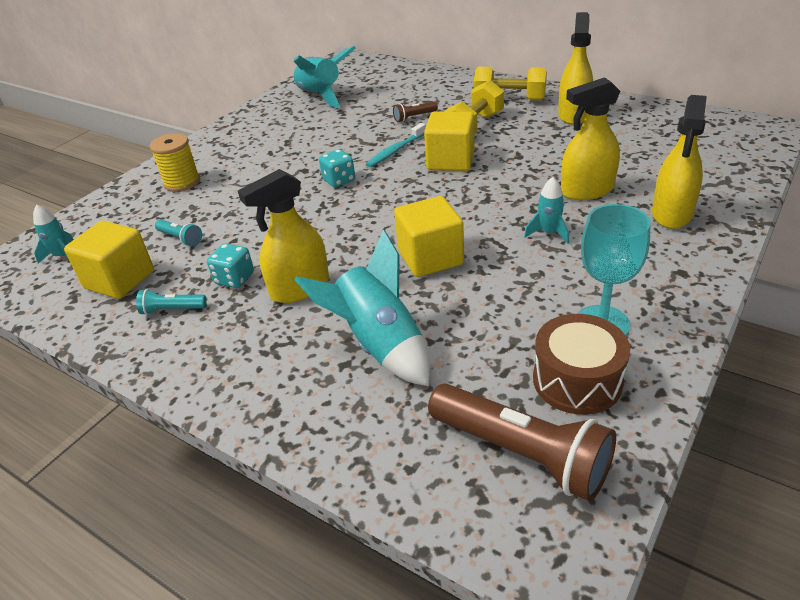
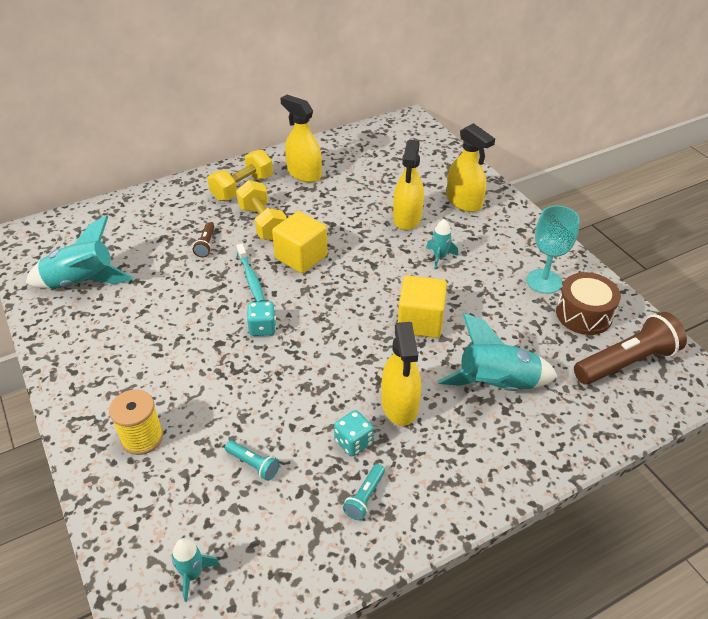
camera: 65 degrees left, 5 degrees up
yellow cube [64,221,154,299] -> none
turquoise flashlight [155,219,202,246] -> turquoise flashlight turned 60 degrees clockwise [225,440,279,481]

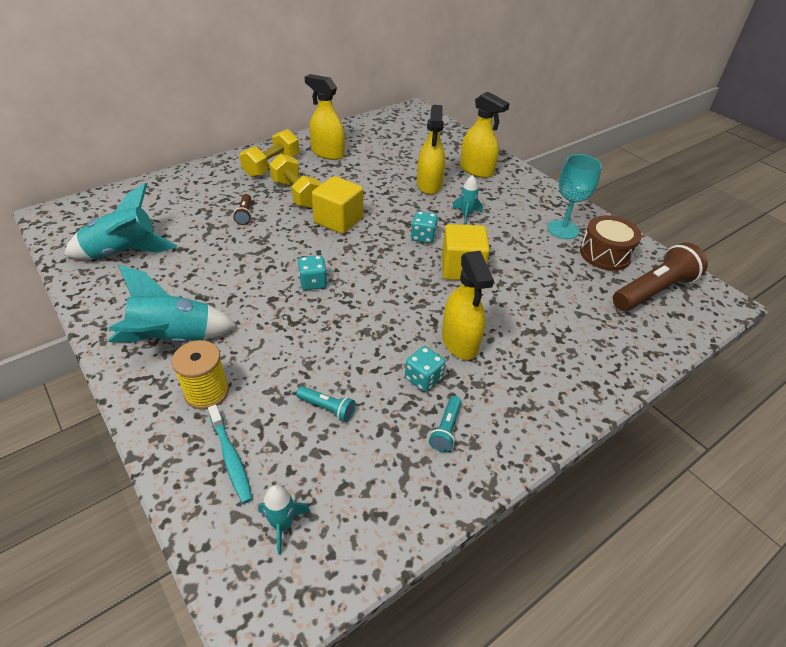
camera: 10 degrees left, 0 degrees up
turquoise toothbrush [237,244,265,302] -> turquoise toothbrush moved to [208,405,253,504]
turquoise rocket [438,313,557,391] -> turquoise rocket moved to [108,265,237,343]
none -> turquoise dice [411,211,438,243]

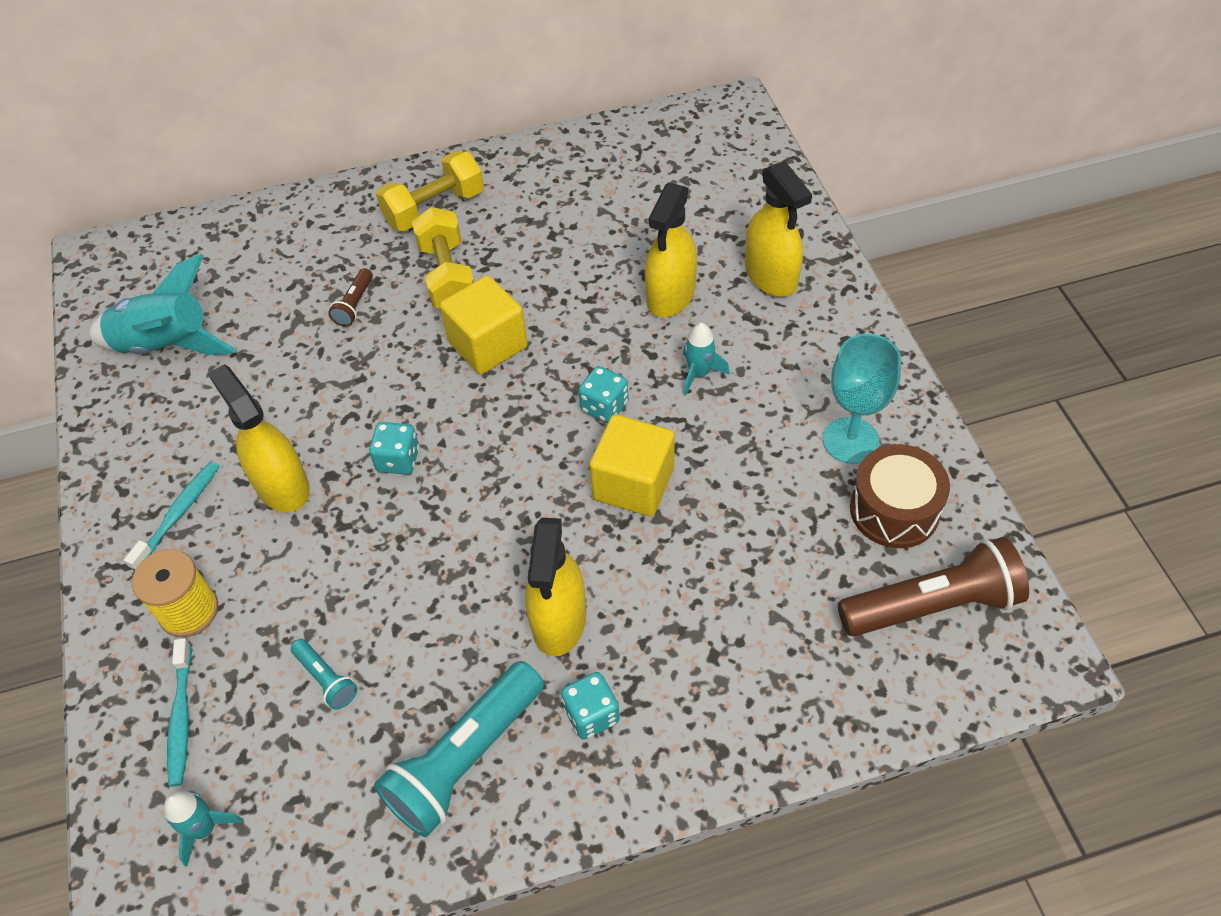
camera: 25 degrees right, 10 degrees up
turquoise rocket [108,265,237,343] -> turquoise toothbrush [124,461,219,570]
yellow spray bottle [305,74,345,160] -> yellow spray bottle moved to [208,365,310,512]
turquoise dice [405,346,445,392] -> turquoise dice moved to [561,672,620,740]
turquoise flashlight [429,396,462,452] -> turquoise flashlight [374,661,544,837], size x2.14

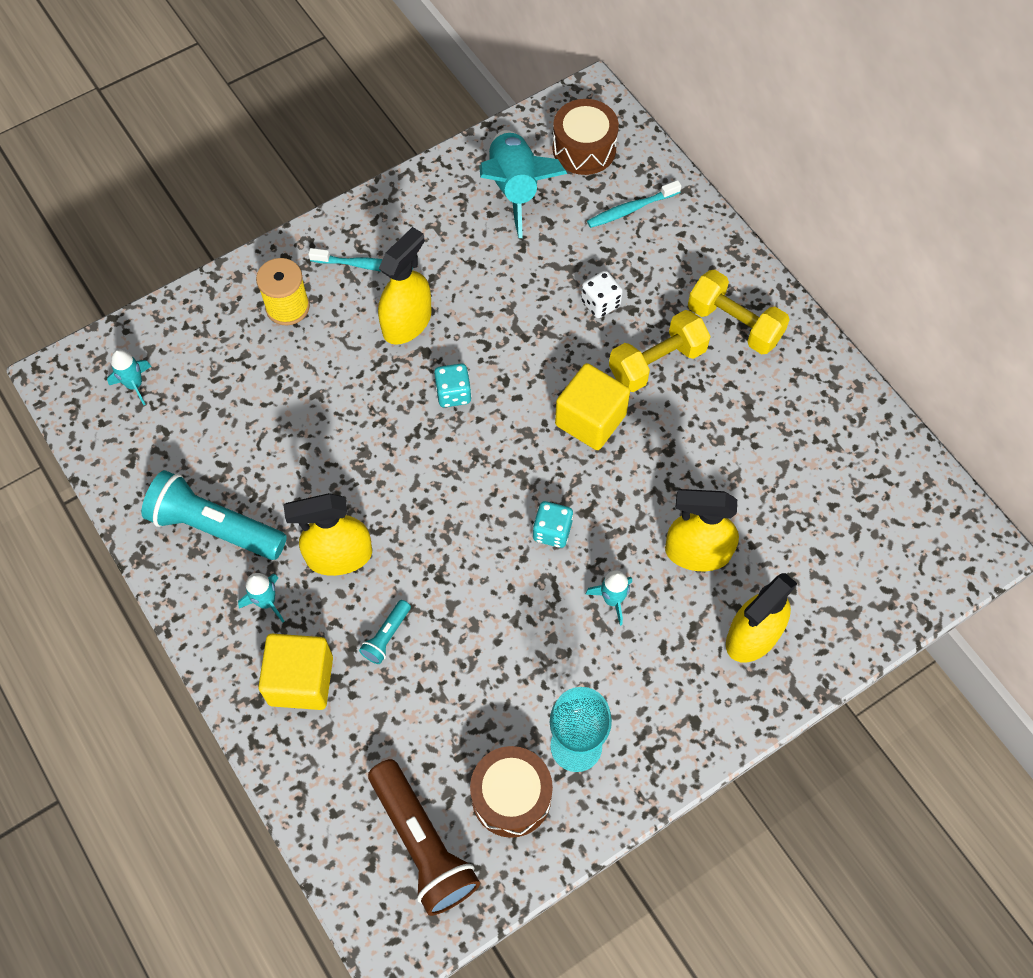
camera: 70 degrees right, 10 degrees up
turquoise toothbrush [167,638,192,787] -> turquoise toothbrush moved to [587,180,681,228]
turquoise flashlight [291,639,358,710] -> turquoise flashlight moved to [359,600,411,664]
brown flashlight [328,268,373,327] -> white dice [581,271,623,318]
turquoise dice [561,672,620,740] -> turquoise rocket [238,573,284,623]
yellow cube [589,414,675,516] -> yellow cube moved to [258,634,333,710]
none -> brown drum [553,99,619,175]

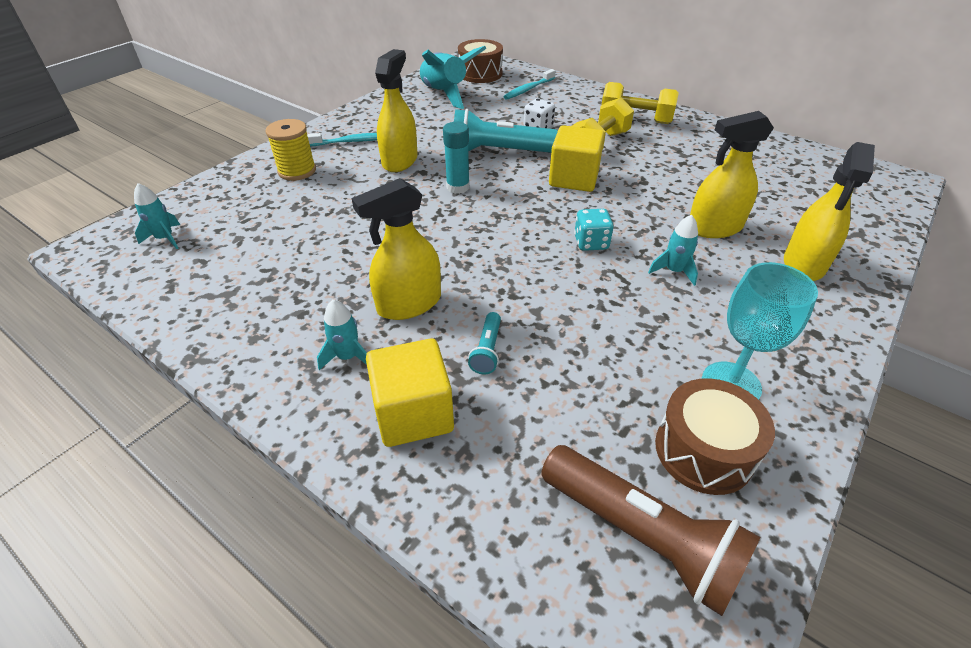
camera: 20 degrees left, 20 degrees down
turquoise flashlight [141,470,287,560] -> turquoise flashlight moved to [454,109,558,153]
turquoise dice [434,364,472,407] -> turquoise glue stick [443,122,470,194]

